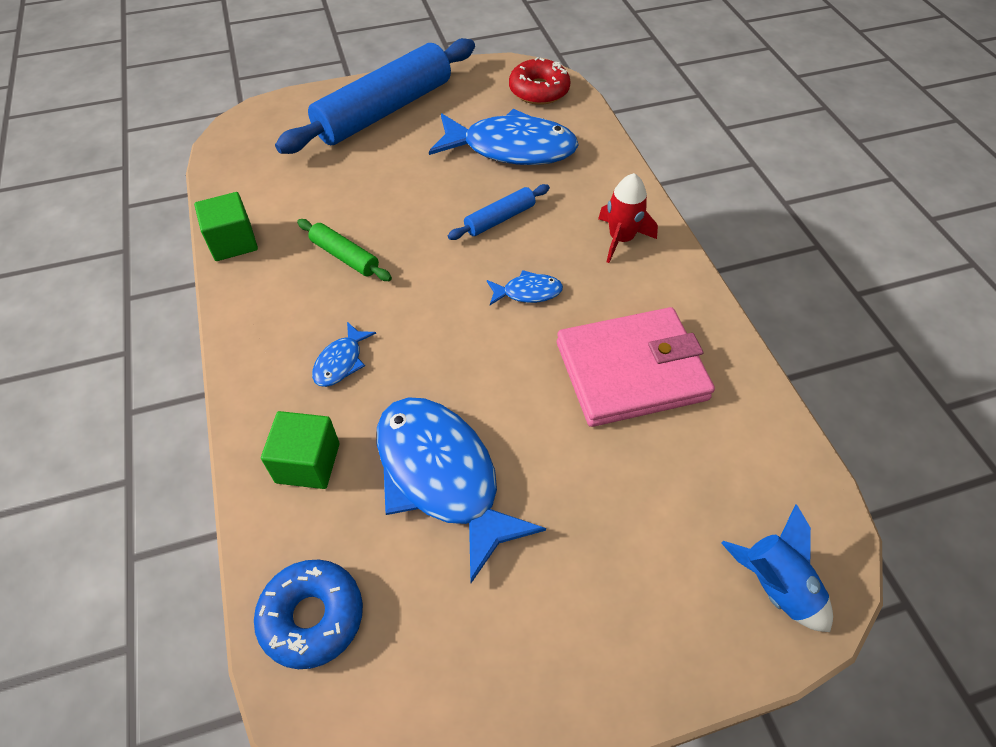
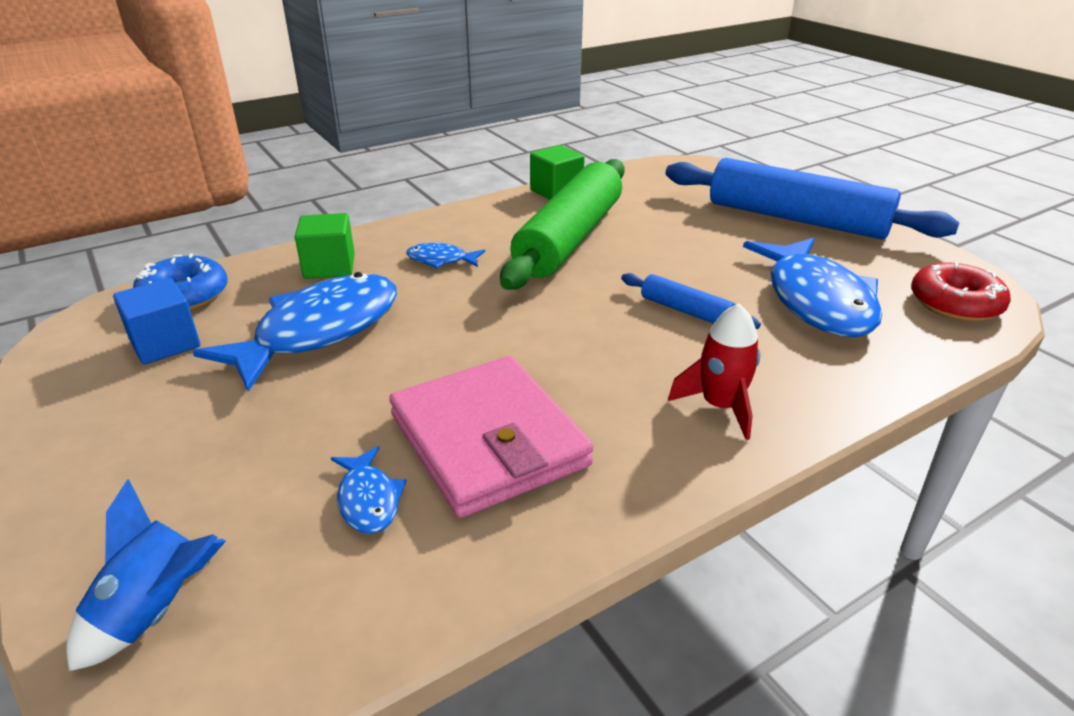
camera: 75 degrees right, 20 degrees down
green rolling pin [297,219,392,281] -> green rolling pin [500,159,625,290], size x2.27
blue fish [487,270,563,305] -> blue fish moved to [331,446,406,534]
none -> blue cube [113,278,200,365]

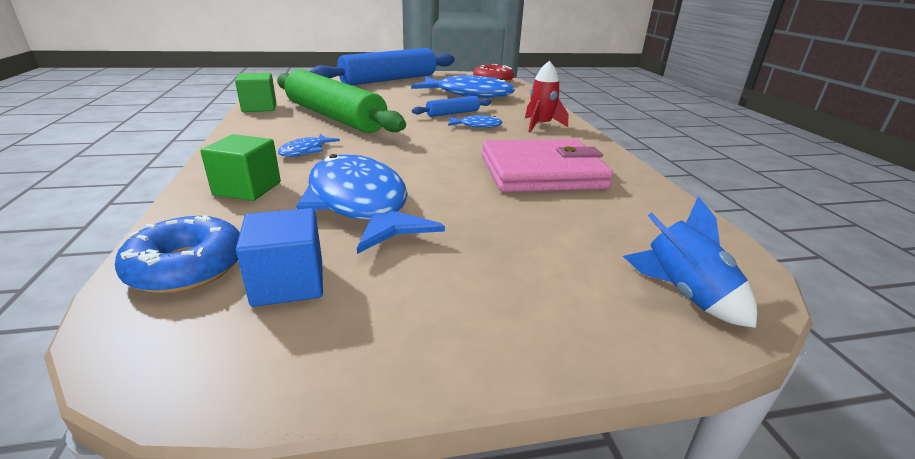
camera: 70 degrees left, 5 degrees down
blue fish [331,446,406,534] -> blue fish moved to [448,115,503,128]

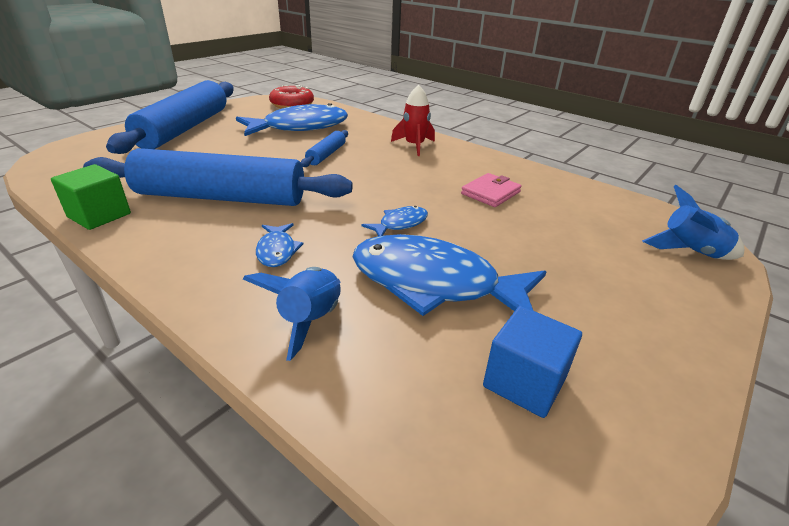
camera: 40 degrees left, 5 degrees up
blue donut [115,215,240,293] -> none
green cube [200,134,281,201] -> blue rocket [243,267,341,361]
green rolling pin [277,69,406,133] -> blue rolling pin [83,148,353,206]
blue fish [448,115,503,128] -> blue fish moved to [362,206,428,236]
pink wallet [482,139,614,192] -> pink wallet [461,173,522,207], size x0.50

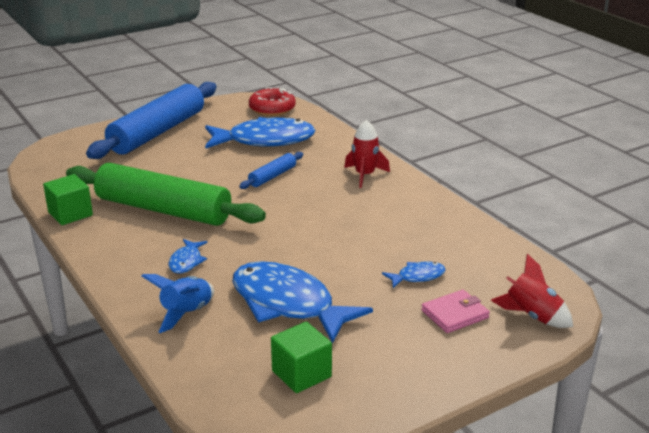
camera: 20 degrees right, 5 degrees down
blue rolling pin [83,148,353,206] -> green rolling pin [66,163,266,226]
blue fish [362,206,428,236] -> blue fish moved to [382,261,446,288]
pink wallet [461,173,522,207] -> pink wallet moved to [421,290,490,333]
blue cube [483,306,582,418] -> green cube [271,322,332,393]
blue rocket [642,185,744,260] -> red rocket [491,254,573,328]

